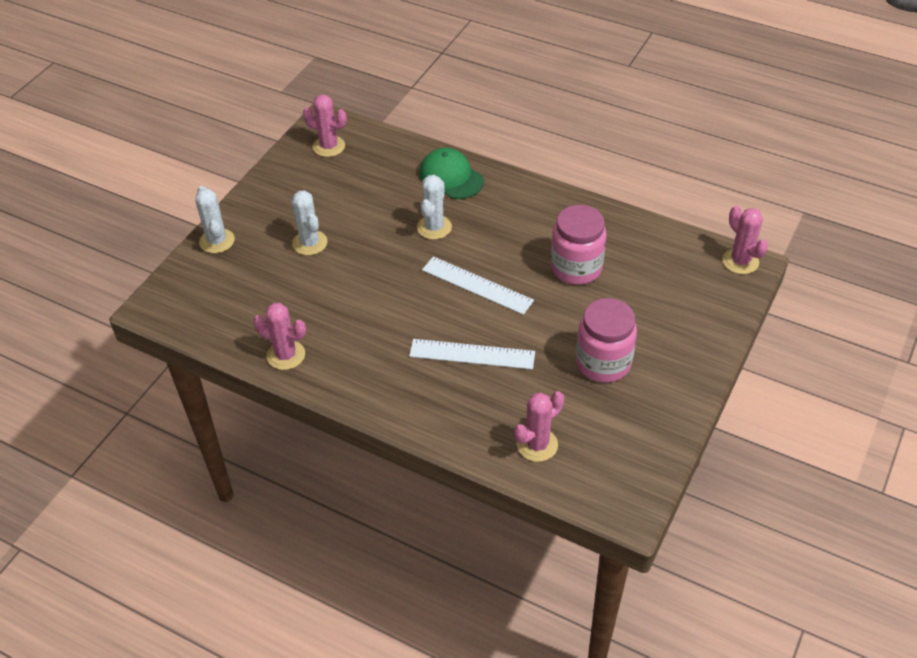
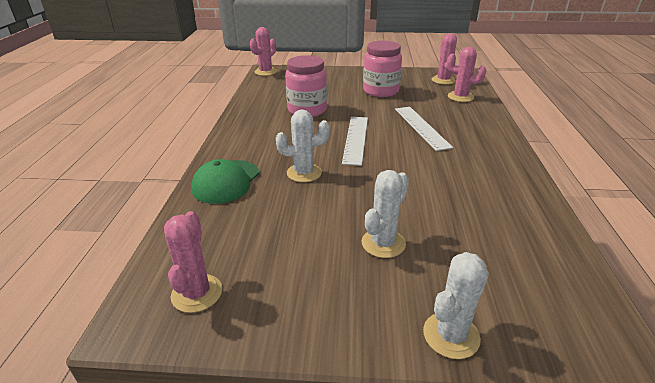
camera: 115 degrees left, 15 degrees down
pink cactus [253,303,306,370] -> pink cactus moved to [432,33,457,85]

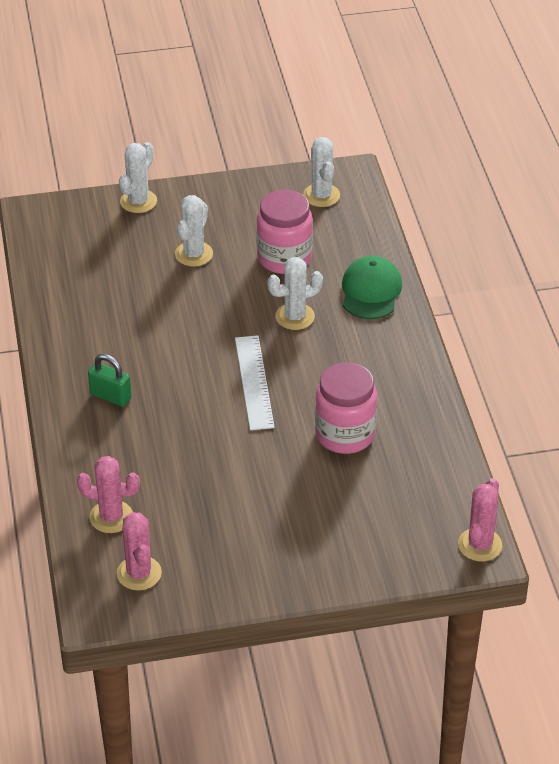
camera: 165 degrees right, 10 degrees up
pink cactus [164,211,222,313] -> white cactus [303,137,340,207]
pink jar [363,41,402,97] -> pink jar moved to [256,189,313,274]
white ruler [395,107,453,151] -> none
none -> green padlock [88,354,132,407]

